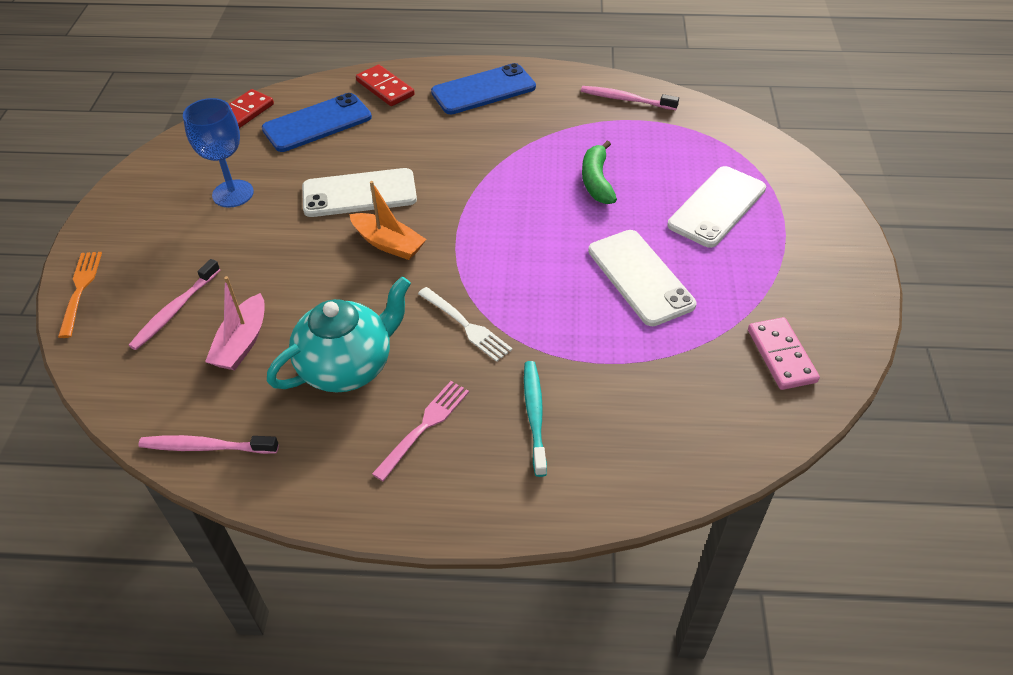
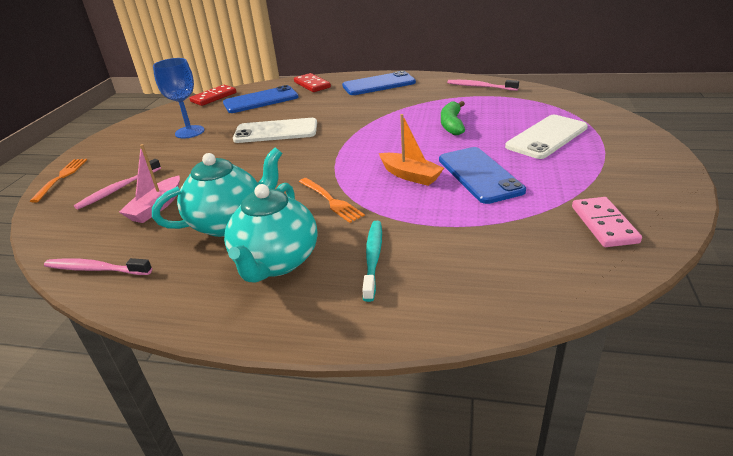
camera: 10 degrees right, 15 degrees down
orange boat [349,181,427,260] -> orange boat moved to [379,114,444,186]
pink fork [372,381,469,481] -> turquoise teapot [224,183,318,283]
white fork [418,287,513,362] -> orange fork [299,178,365,223]
white phone [588,230,696,326] -> blue phone [439,147,526,204]

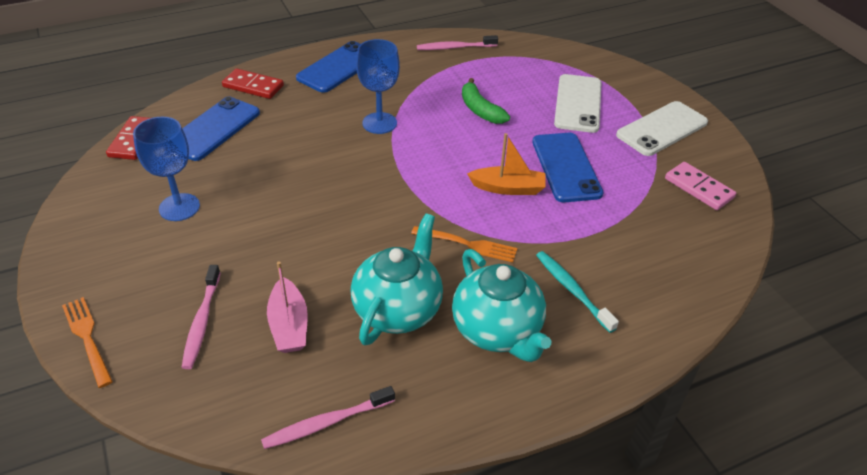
camera: 40 degrees left, 10 degrees up
white phone [233,118,317,143] -> white phone moved to [616,101,708,156]
blue phone [439,147,526,204] -> blue phone turned 45 degrees clockwise [532,133,604,202]
none -> blue goblet [356,39,400,134]

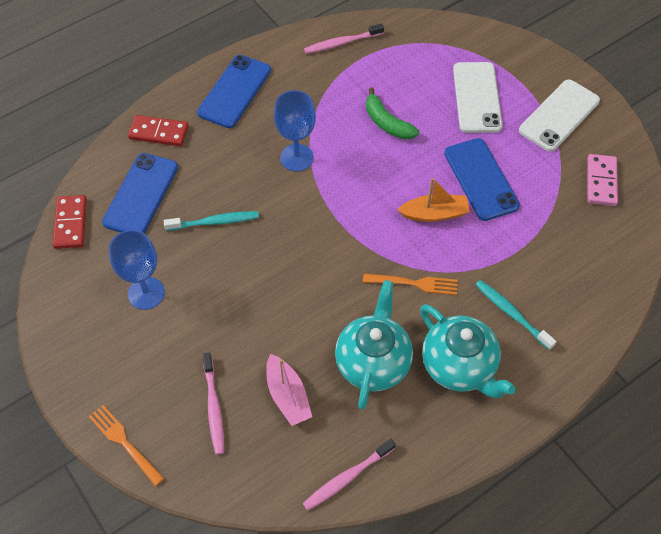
camera: 10 degrees left, 15 degrees up
pink domino [665,162,736,210] -> pink domino turned 60 degrees clockwise [587,154,618,206]
none -> turquoise toothbrush [164,211,259,231]

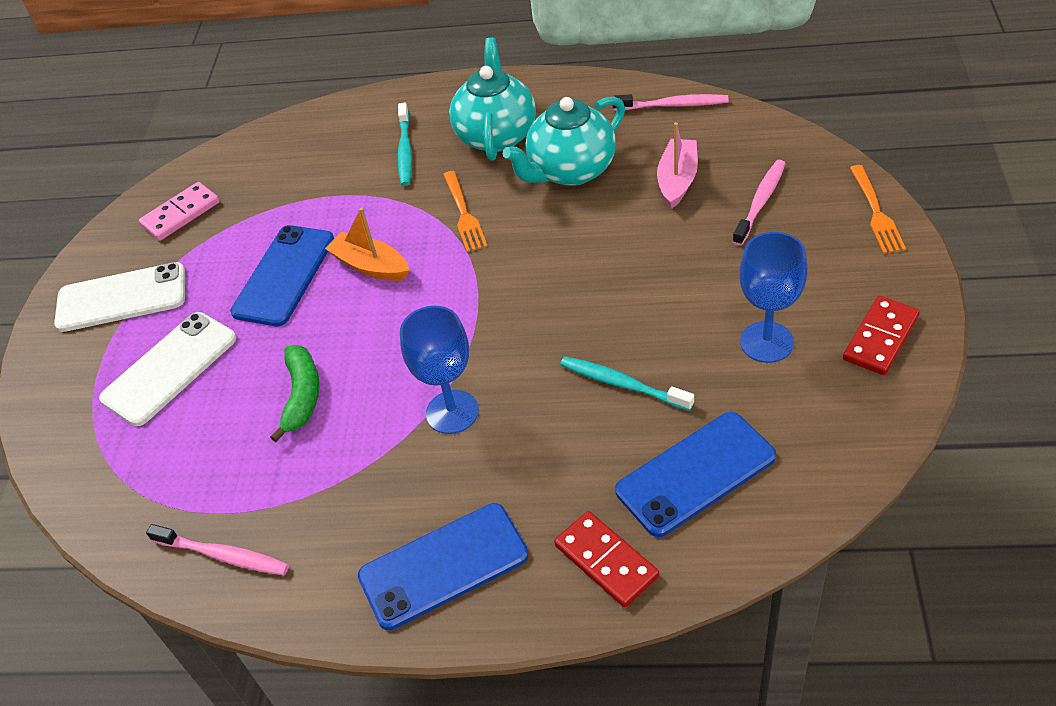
camera: 135 degrees left, 10 degrees down
red domino [53,195,87,249] -> red domino moved to [843,296,920,375]
orange fork [363,274,458,295] -> orange fork turned 150 degrees counterclockwise [443,171,488,252]

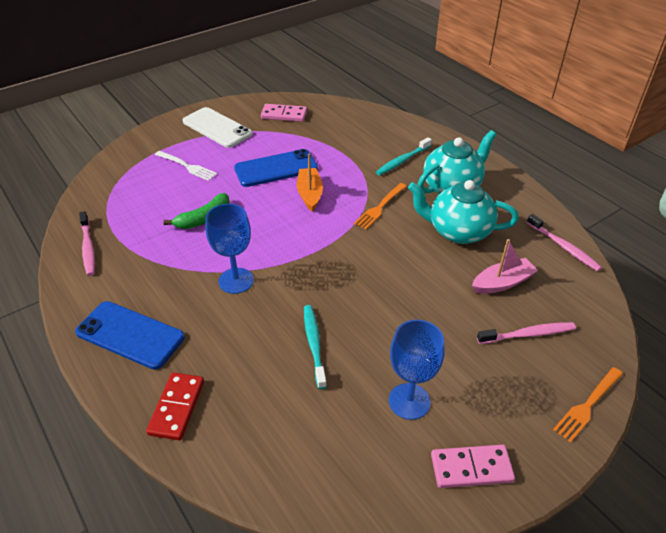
camera: 45 degrees right, 5 degrees down
white phone [99,312,236,426] -> white fork [155,151,217,181]
blue phone [615,412,776,537] -> none
red domino [843,296,920,375] -> pink domino [431,445,515,488]

